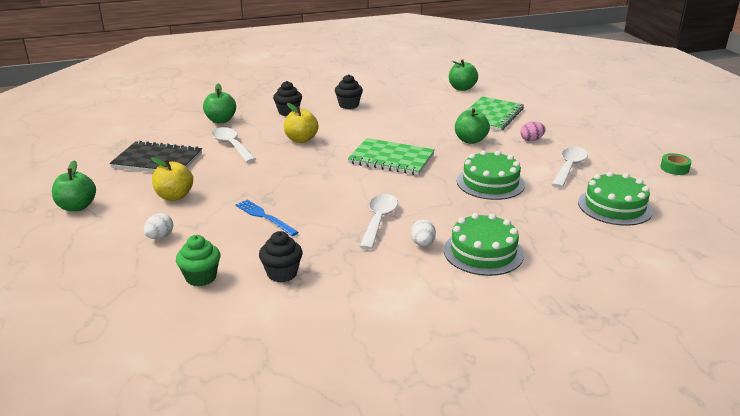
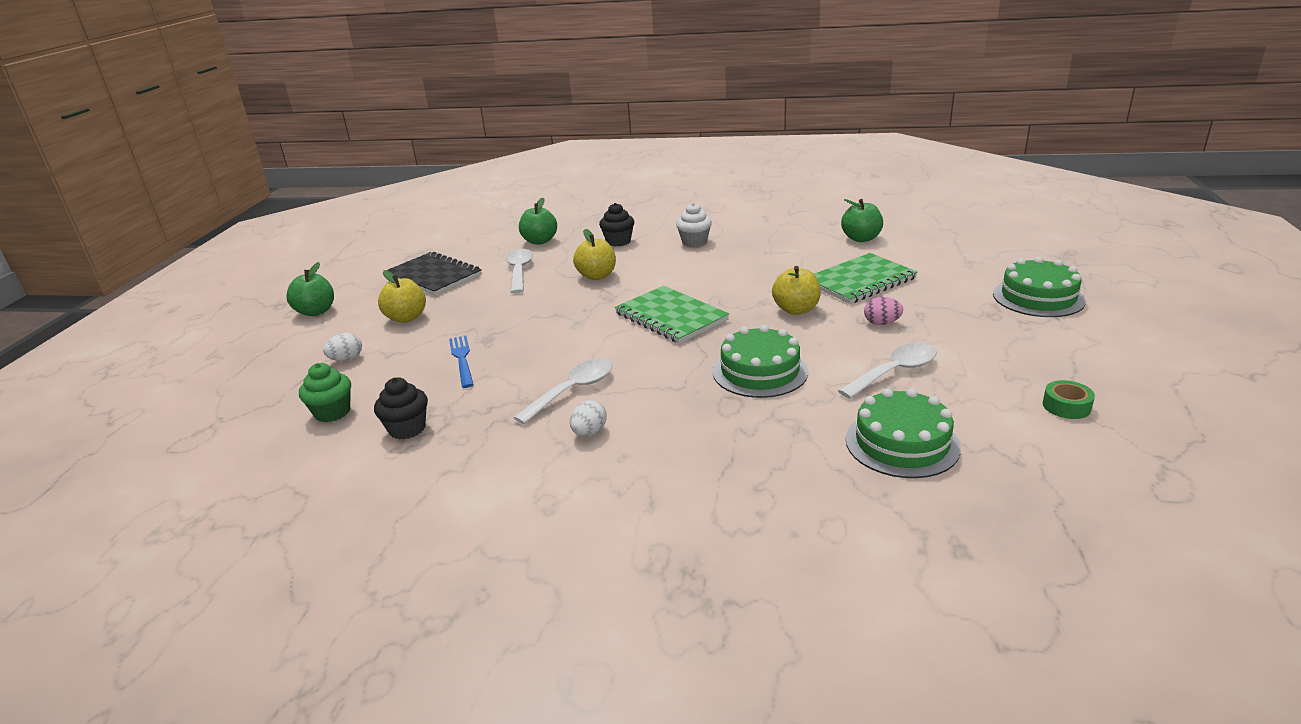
camera: 30 degrees right, 0 degrees up
black cupcake [335,74,363,109] -> white cupcake [676,203,712,247]
green cake [444,213,524,276] -> green cake moved to [993,257,1086,317]
green apple [455,108,490,144] -> yellow apple [772,266,821,315]

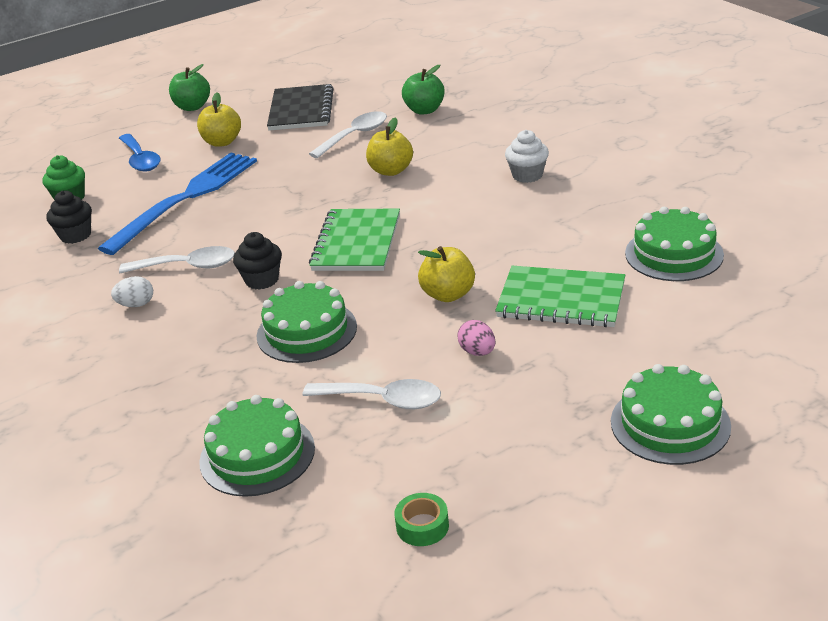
camera: 50 degrees right, 5 degrees up
white egg [323,333,362,361] -> blue spoon [119,134,161,171]
blue fork [449,335,474,388] -> blue fork [98,153,257,255], size x2.08
black cupcake [599,203,634,246] -> black cupcake moved to [233,232,282,290]
green apple [841,199,883,242] -> green cake [625,207,724,281]

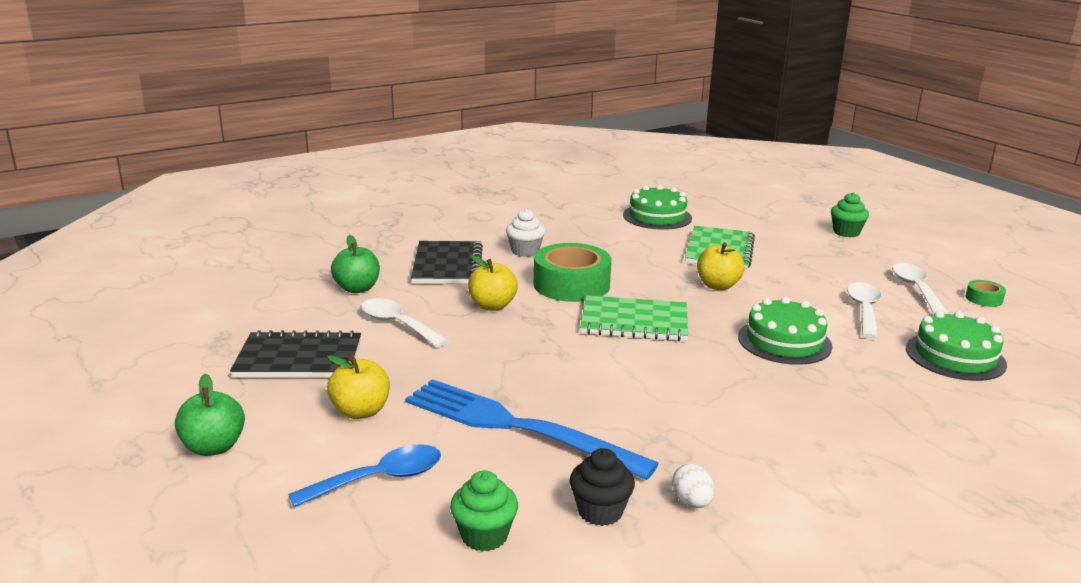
camera: 95 degrees left, 10 degrees down
white egg [111,276,153,307] -> white egg moved to [672,464,714,508]
white spoon [119,246,235,273] -> white spoon moved to [892,263,948,314]
black cupcake [233,232,282,290] -> none
pink egg [457,320,495,356] -> none
green cake [611,364,731,465] -> green cupcake [831,192,869,237]
none -> black notebook [411,241,483,284]
none -> green tape [534,243,611,302]

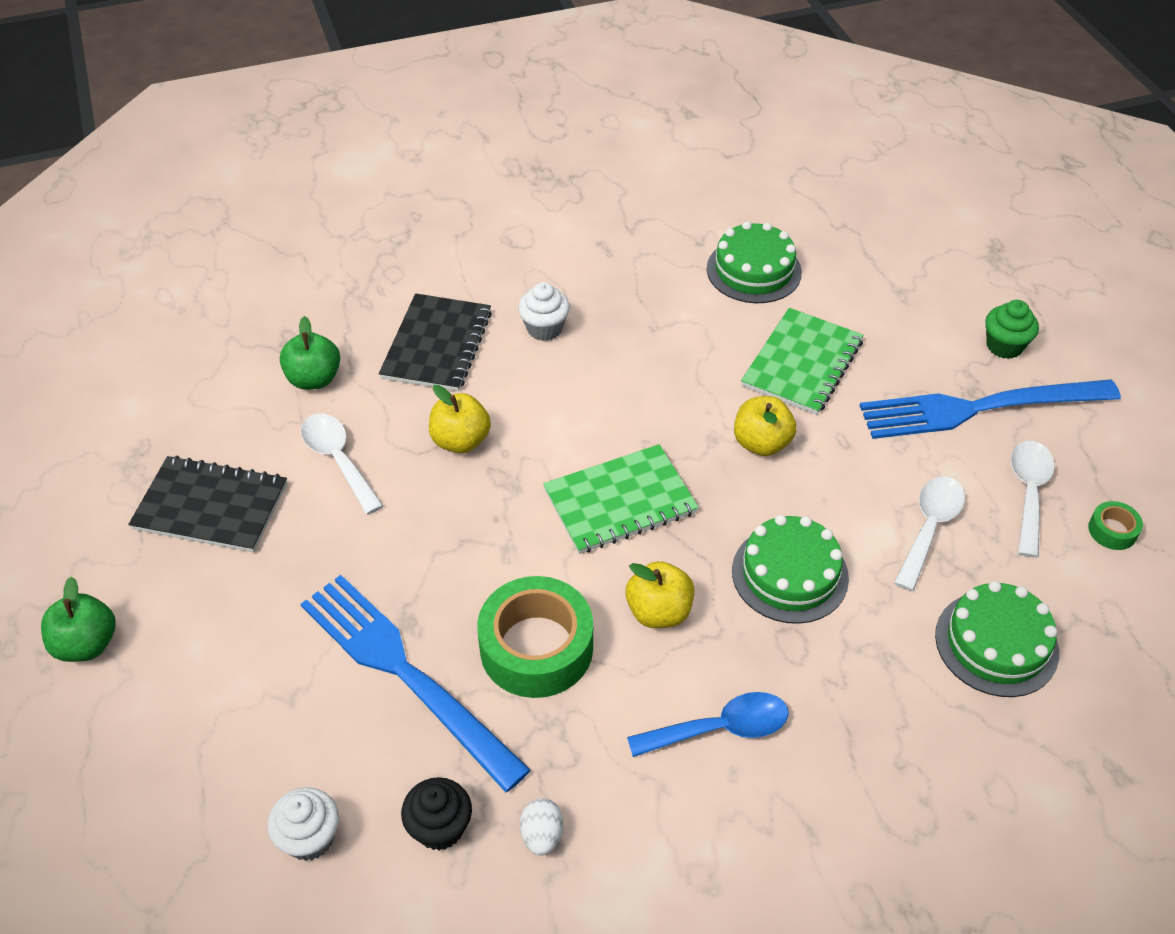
camera: 15 degrees right, 25 degrees up
blue spoon [288,444,441,507] -> blue spoon moved to [627,692,789,757]
yellow apple [327,355,390,419] -> yellow apple moved to [625,561,694,628]
green cupcake [450,471,518,552] -> white cupcake [268,787,339,861]
green tape [534,243,611,302] -> green tape moved to [477,576,593,698]
green notebook [580,295,688,341] -> green notebook turned 45 degrees counterclockwise [543,444,699,554]
none -> blue fork [860,379,1121,439]

